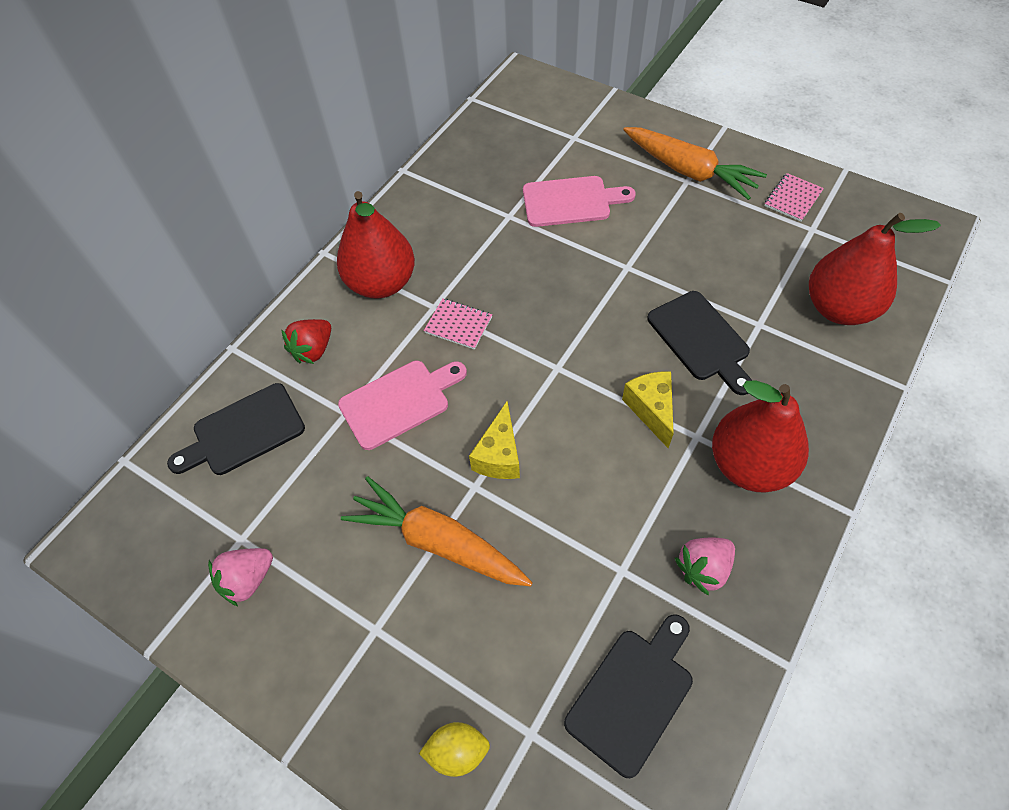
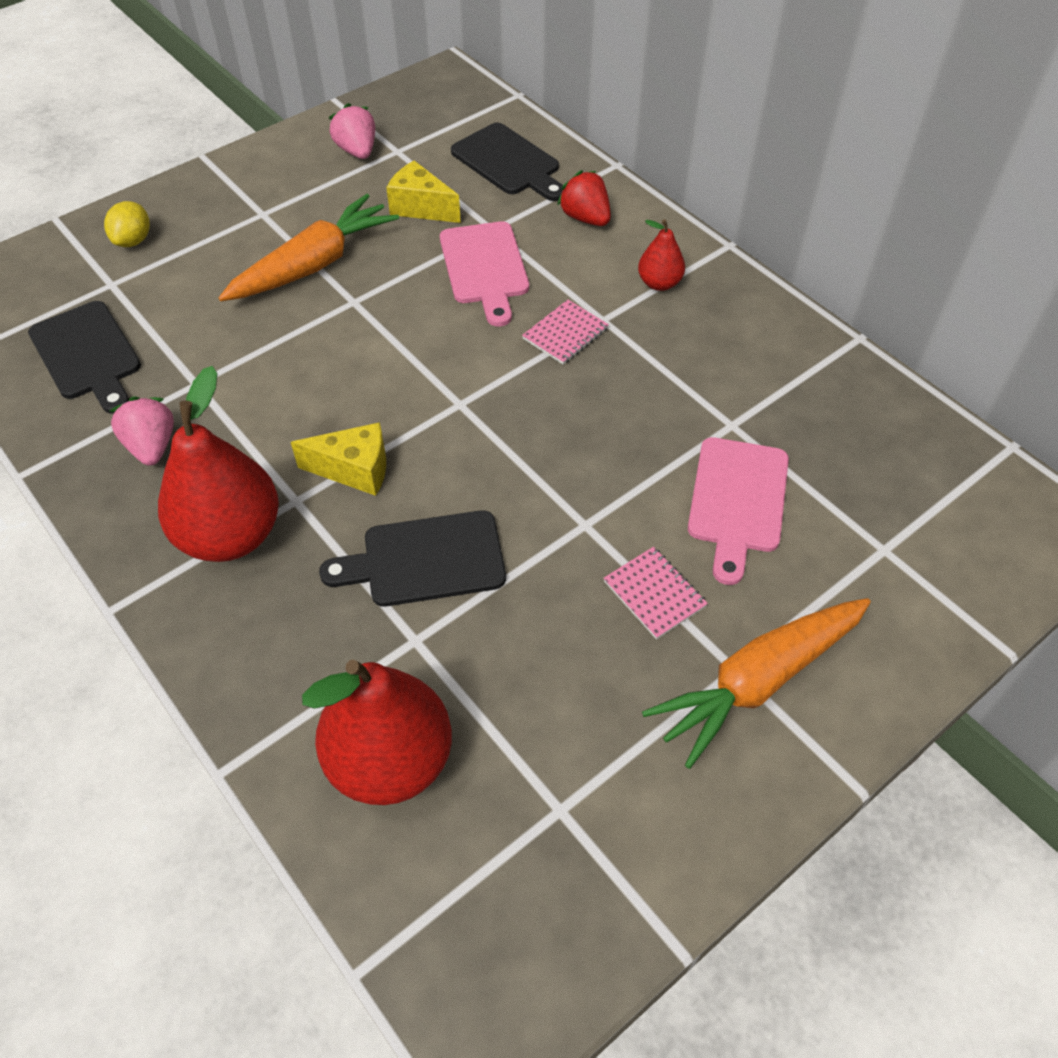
camera: 105 degrees right, 5 degrees down
black cutting board [167,383,305,475] -> black cutting board turned 150 degrees clockwise [451,123,563,201]
red pear [337,191,415,298] -> red pear [638,219,685,291], size x0.50
yellow cheese [469,401,520,479] -> yellow cheese moved to [386,160,461,223]
pink notebook [764,173,824,222] -> pink notebook moved to [603,547,708,639]

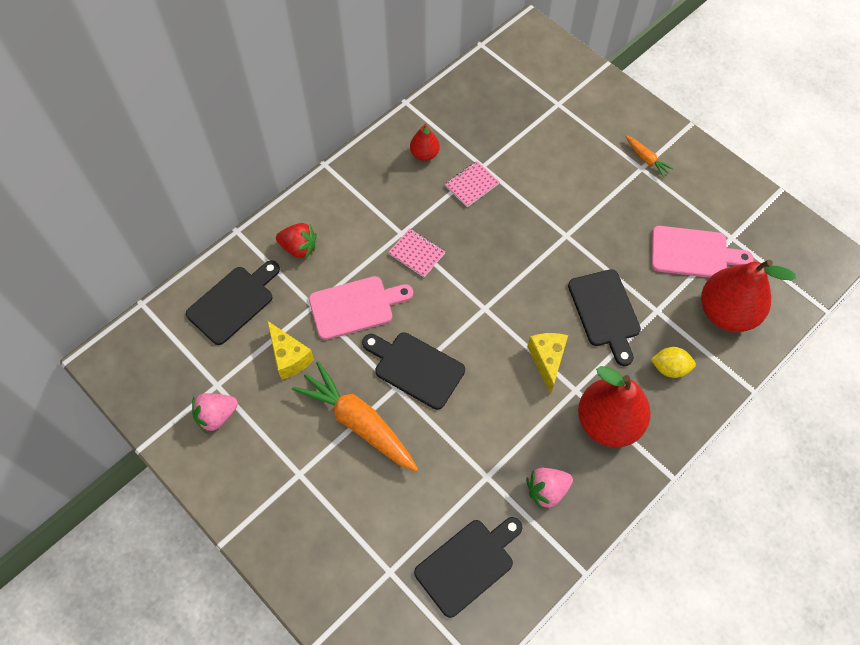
camera: 95 degrees left, 10 degrees up
yellow lemon [104,201,150,247] -> yellow lemon moved to [650,347,696,378]
yellow cheese [386,160,461,223] -> yellow cheese turned 60 degrees counterclockwise [267,321,314,380]
red strawberry [557,170,611,226] -> red strawberry turned 120 degrees counterclockwise [276,223,317,259]
pink notebook [603,547,708,639] -> pink notebook moved to [445,161,499,207]
red pear [638,219,685,291] -> red pear moved to [410,124,440,161]
orange carrot [642,598,871,769] -> orange carrot [625,135,674,178], size x0.46
pink cutting board [688,437,789,585] -> pink cutting board moved to [651,226,754,278]
none -> black cutting board [362,332,465,410]

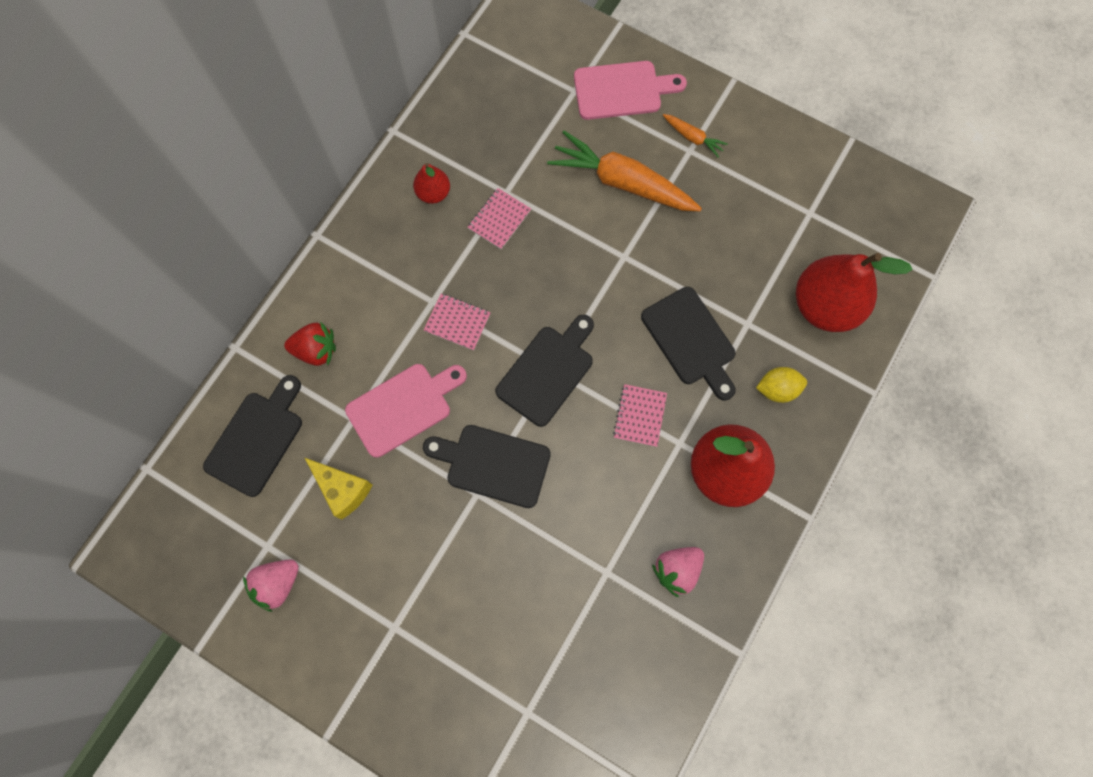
camera: 15 degrees left, 10 degrees up
orange carrot [292,361,418,471] -> orange carrot moved to [547,131,702,211]
black cutting board [414,517,523,618] -> black cutting board moved to [496,315,594,427]
yellow cheese [527,333,568,394] -> pink notebook [613,384,667,447]
pink cutting board [651,226,754,278] -> pink cutting board moved to [574,61,687,120]

